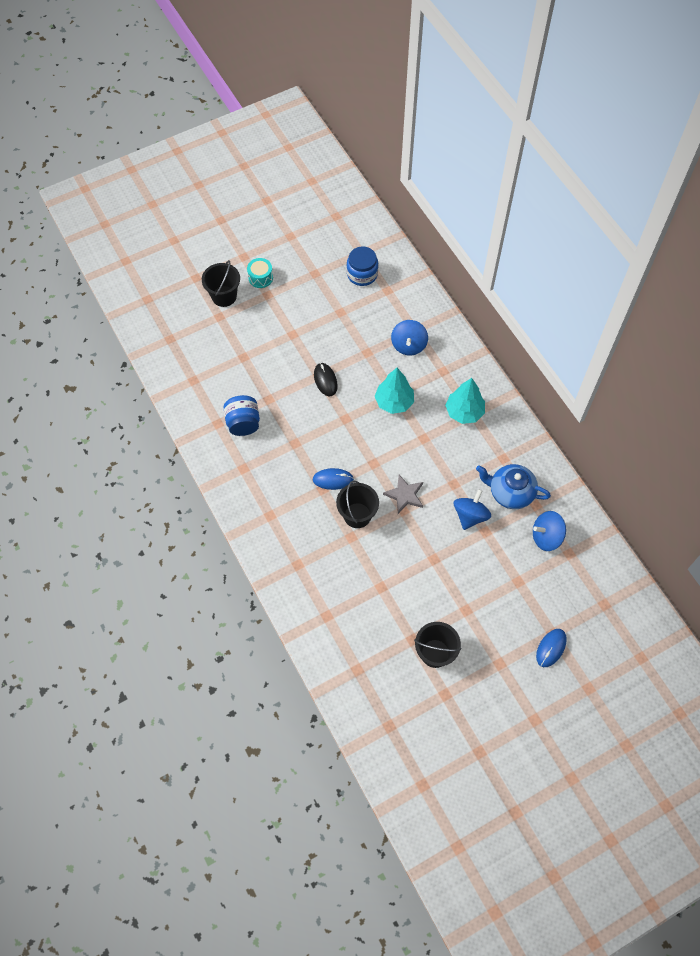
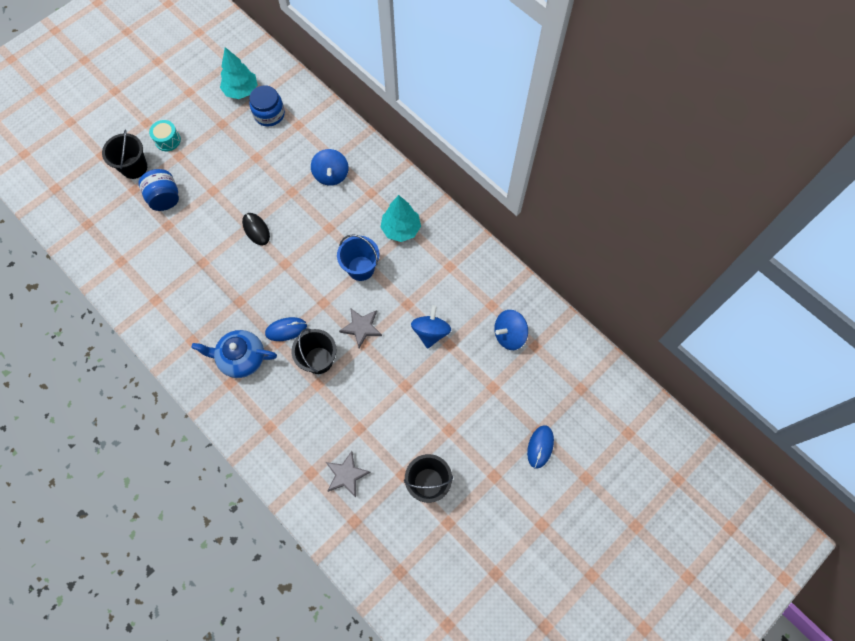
camera: 15 degrees left, 5 degrees up
blue jar [223,395,260,436] -> blue jar moved to [138,169,179,211]
turquoise tree [375,368,414,414] -> turquoise tree moved to [220,47,258,99]
blue teapot [476,464,551,509] -> blue teapot moved to [192,330,277,378]
none -> grey star [326,451,371,497]
none -> blue bucket [337,234,379,281]

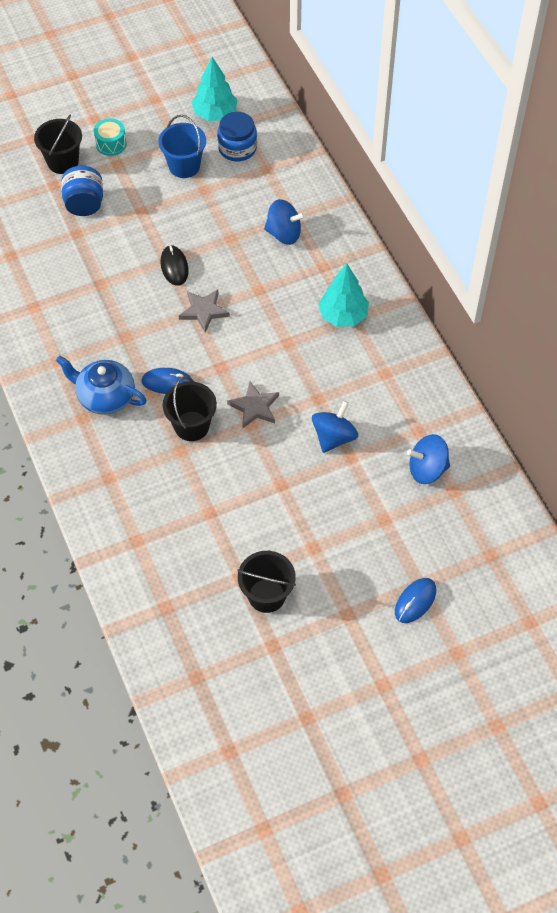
camera: 20 degrees right, 10 degrees down
blue spinning top [311,149,349,185] -> blue spinning top turned 90 degrees counterclockwise [264,199,306,245]
grey star [326,451,371,497] -> grey star moved to [179,289,230,333]
blue bucket [337,234,379,281] -> blue bucket moved to [158,115,206,178]

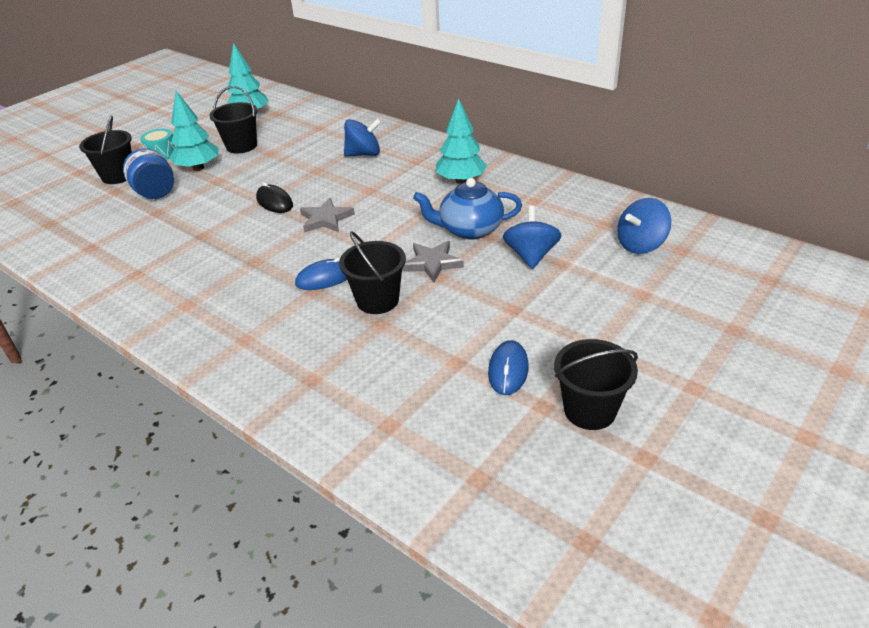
camera: 25 degrees left, 20 degrees down
blue teapot [56,356,147,415] -> blue teapot moved to [413,178,522,239]
blue bucket [158,115,206,178] -> black bucket [209,86,258,154]
blue jar [217,112,257,161] -> none
blue mouse [395,578,436,623] -> blue mouse moved to [488,340,529,395]
none -> turquoise tree [170,91,219,171]

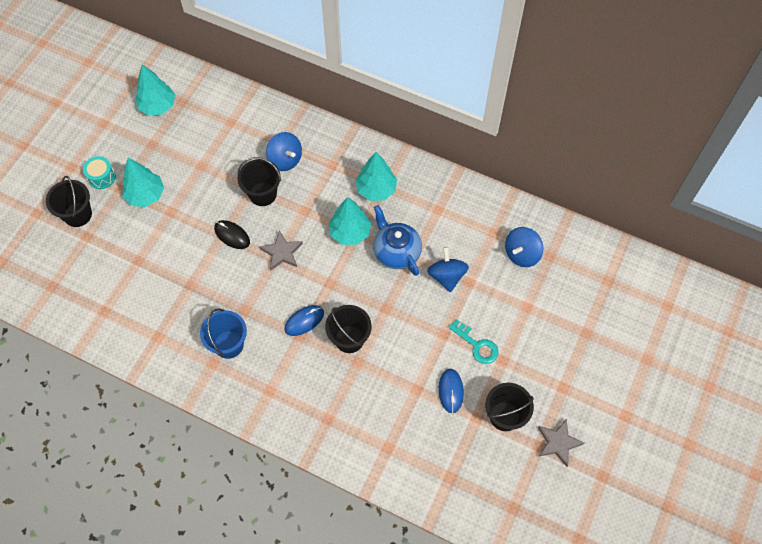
camera: 15 degrees left, 25 degrees up
blue jar [123,148,174,199] -> none
black bucket [209,86,258,154] -> black bucket moved to [237,157,281,206]
blue spinning top [344,118,381,156] -> blue spinning top turned 75 degrees clockwise [266,132,302,171]
grey star [402,241,464,282] -> grey star moved to [538,419,584,467]
blue teapot [413,178,522,239] -> blue teapot turned 75 degrees clockwise [373,205,422,276]
none -> blue bucket [200,309,247,359]
none -> turquoise tree [328,197,371,245]
none -> turquoise key [448,319,499,364]

